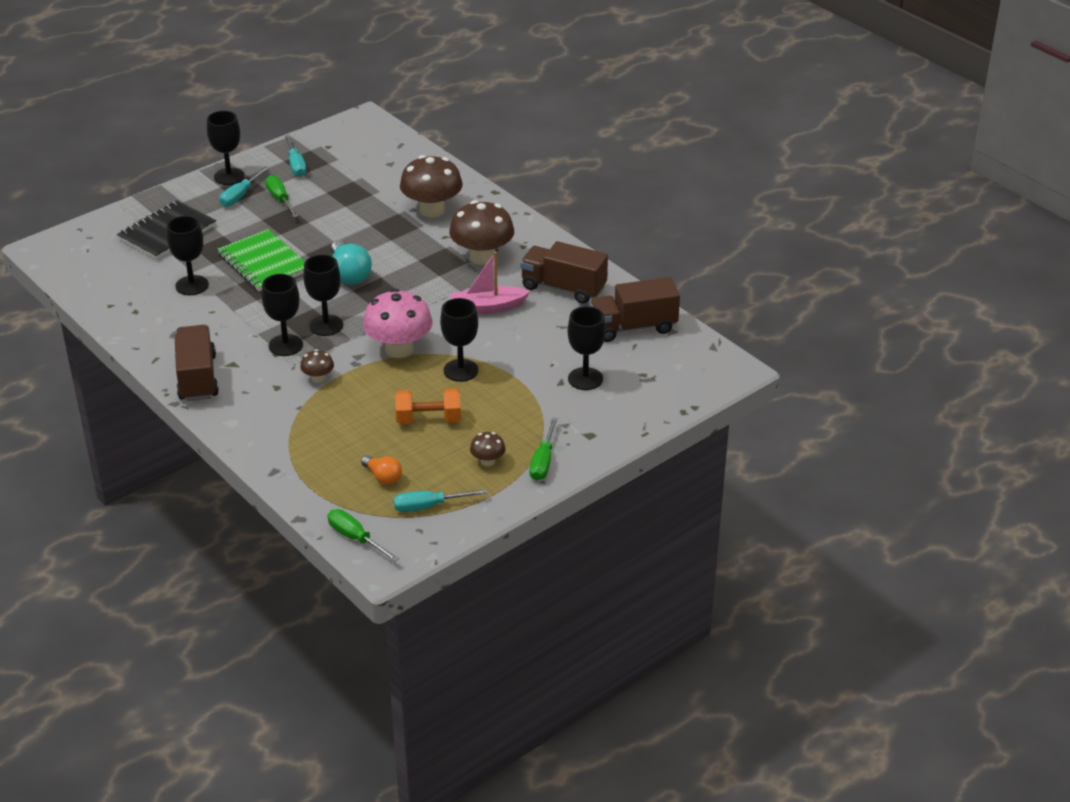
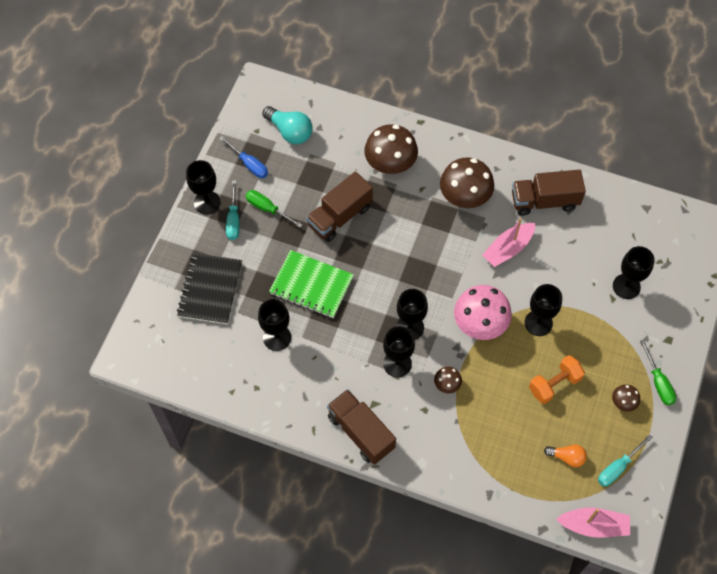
camera: 30 degrees left, 25 degrees up
turquoise screwdriver [285,135,307,177] -> blue screwdriver [219,136,268,178]
green screwdriver [327,509,399,562] -> pink boat [556,508,630,538]
turquoise light bulb [331,240,372,285] -> turquoise light bulb moved to [262,106,313,144]
brown truck [589,277,680,342] -> brown truck moved to [306,172,373,242]

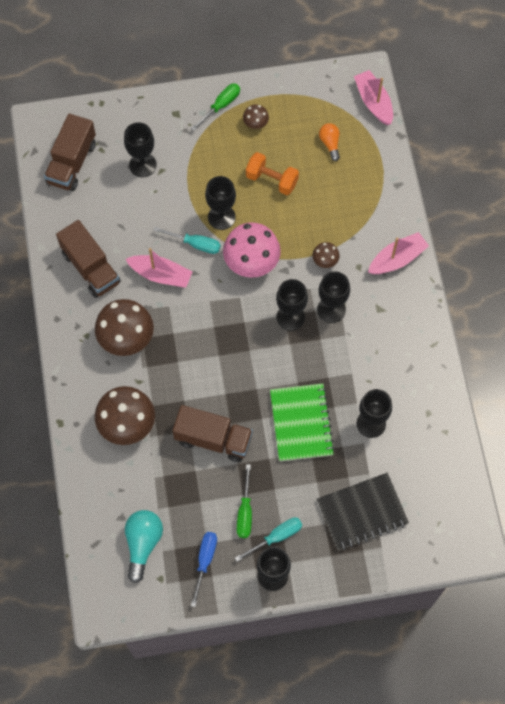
camera: 120 degrees left, 5 degrees up
brown truck [327,389,396,465] -> brown truck moved to [44,113,96,191]
turquoise screwdriver [598,434,653,487] -> turquoise screwdriver moved to [153,227,221,254]
none -> pink boat [368,232,429,274]

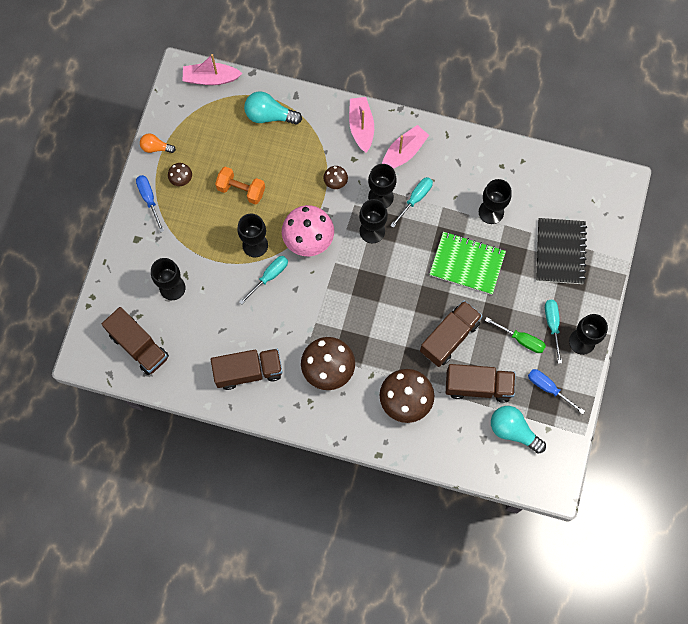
camera: 65 degrees left, 5 degrees up
pink boat [126,248,193,287] -> pink boat moved to [382,125,429,169]
green screwdriver [191,83,240,131] -> blue screwdriver [136,175,164,233]
orange dumbbell [246,152,299,195] -> orange dumbbell turned 60 degrees clockwise [215,167,265,205]
orange light bulb [319,123,340,161] -> orange light bulb moved to [140,133,176,153]
none -> turquoise light bulb [244,91,302,125]
none -> turquoise screwdriver [390,177,433,228]
none -> brown truck [446,364,516,403]

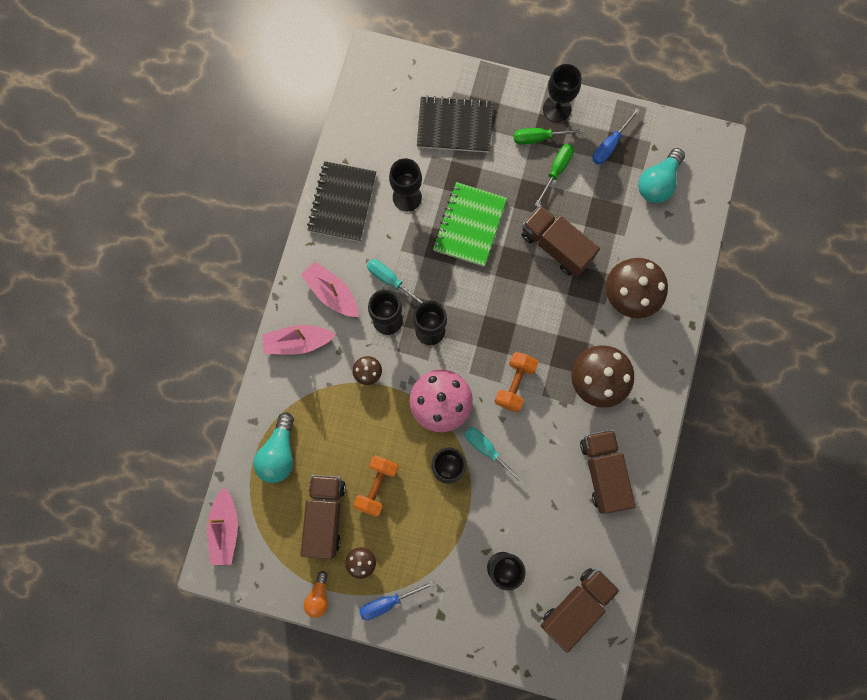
camera: 90 degrees left, 5 degrees up
brown truck [446,364,516,403] -> brown truck moved to [301,475,346,559]
turquoise screwdriver [545,300,562,364] -> green screwdriver [514,128,585,145]
none -> black notebook [307,161,376,242]
none -> orange dumbbell [495,352,538,412]

